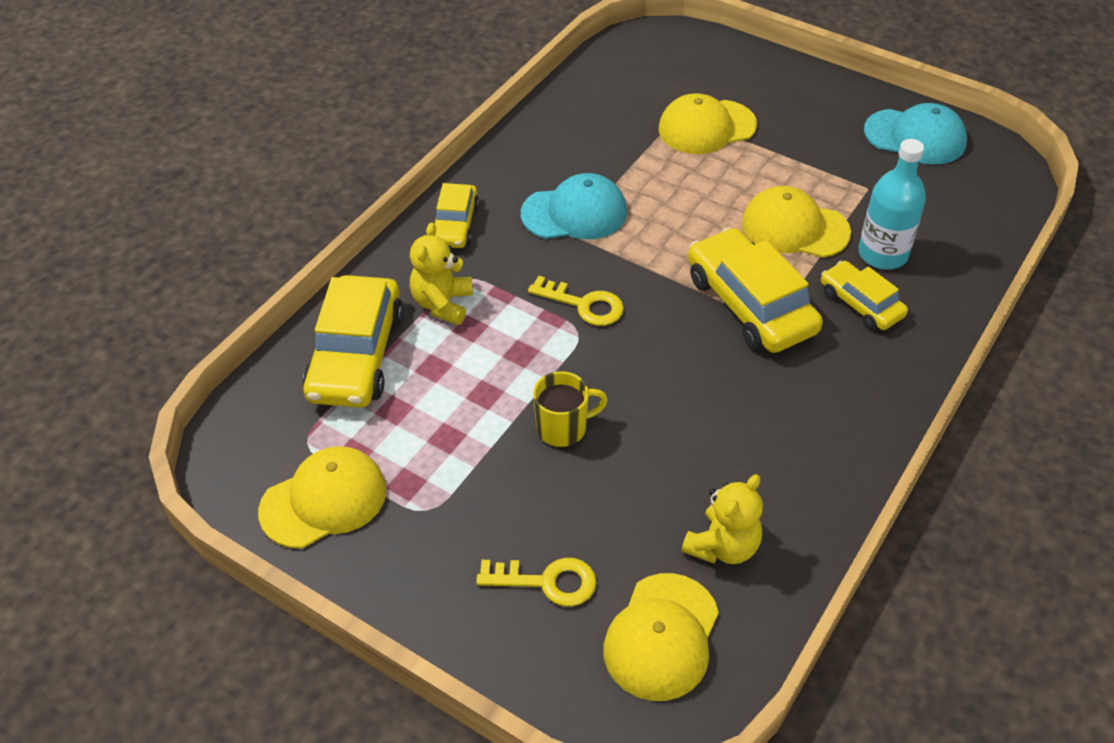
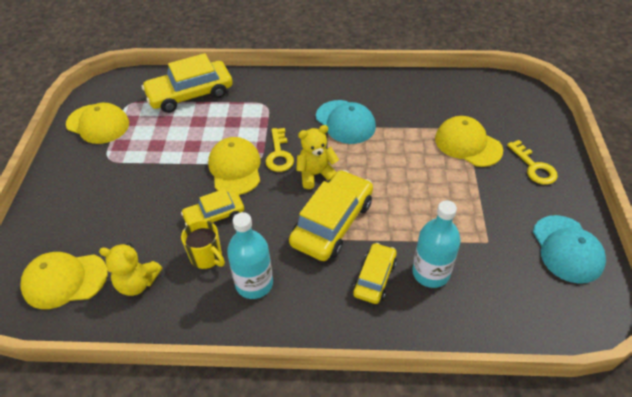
camera: 60 degrees right, 0 degrees up
yellow teddy bear [410,222,473,325] -> yellow teddy bear moved to [296,125,339,189]
yellow car [435,183,479,248] -> yellow car moved to [181,189,244,226]
yellow key [476,558,597,607] -> yellow key moved to [507,140,558,185]
yellow mug [533,371,608,447] -> yellow mug moved to [181,220,225,269]
yellow cap [742,186,851,258] -> yellow cap moved to [208,137,261,195]
none -> turquoise bottle [227,212,273,299]

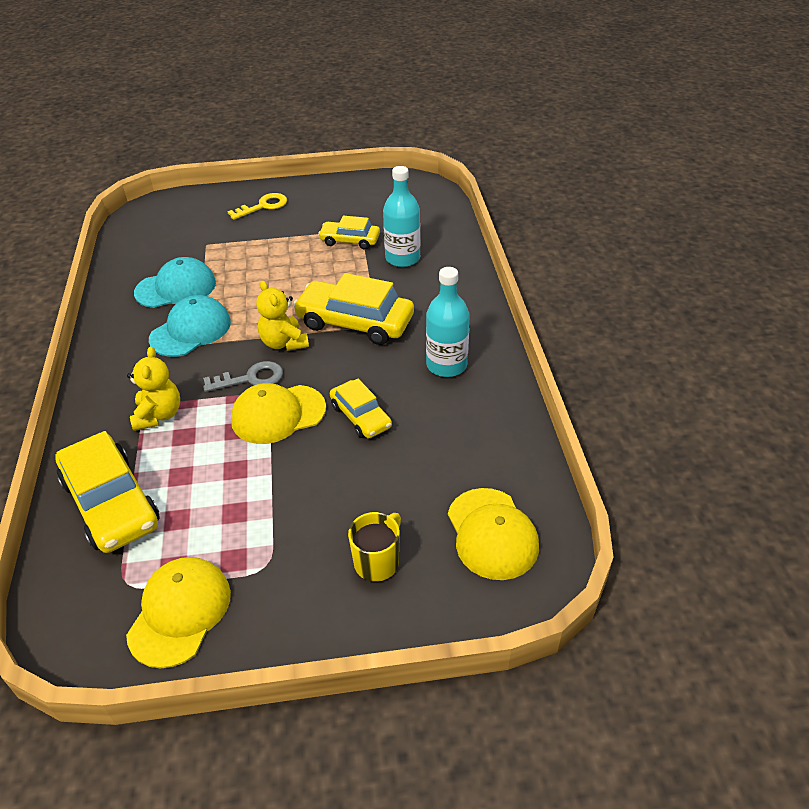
camera: 100 degrees left, 5 degrees down
yellow teddy bear [99,243,162,296] -> yellow teddy bear moved to [127,347,180,431]
yellow mug [181,220,225,269] -> yellow mug moved to [348,512,401,582]
yellow key [265,128,294,172] -> grey key [203,361,283,392]
yellow car [353,243,397,304] -> yellow car moved to [318,216,380,249]
yellow cap [435,116,503,167] -> none
turquoise cap [533,215,606,284] -> turquoise cap moved to [134,257,216,308]

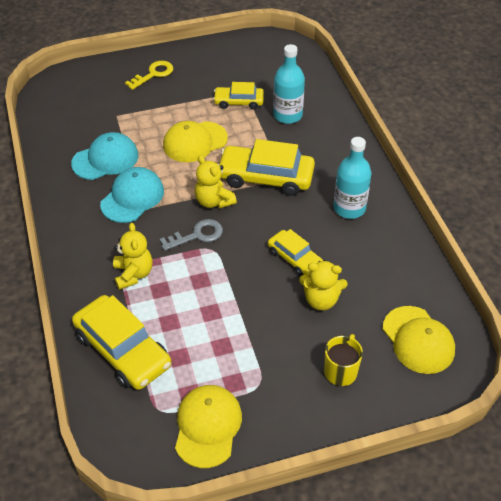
camera: 10 degrees left, 5 degrees up
yellow cap [231,383,326,444] -> yellow cap moved to [163,121,228,162]
none -> yellow teddy bear [299,260,347,310]

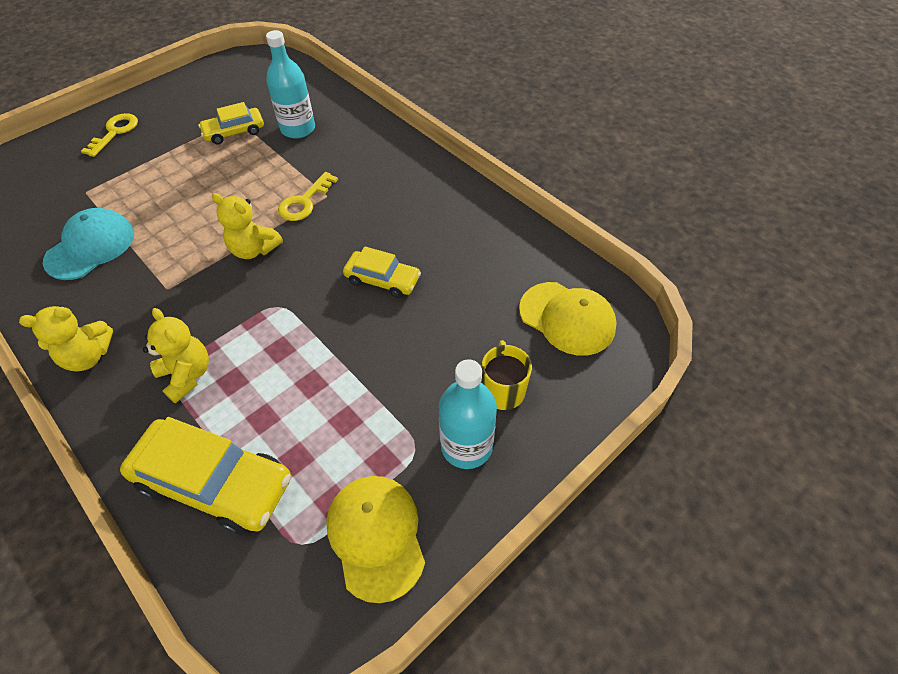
camera: 25 degrees left, 5 degrees up
turquoise cap [100,167,164,223] -> none
grey key [160,219,223,251] -> none
yellow cap [163,121,228,162] -> none
yellow car [218,139,315,196] -> yellow key [278,172,338,221]
yellow teddy bear [299,260,347,310] -> yellow teddy bear moved to [19,305,113,372]
turquoise bottle [333,137,371,219] -> turquoise bottle moved to [439,359,497,469]

